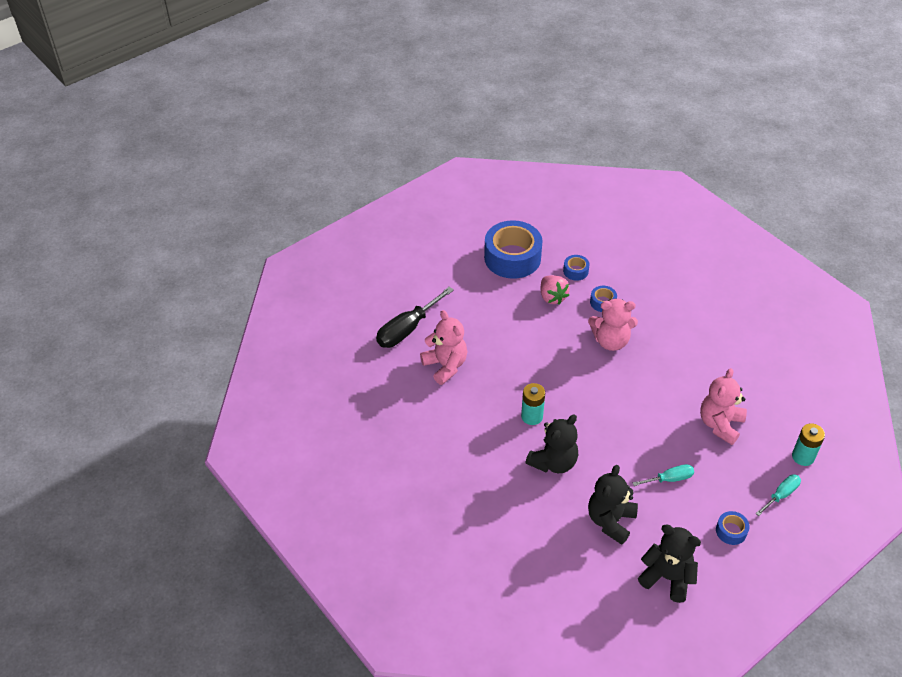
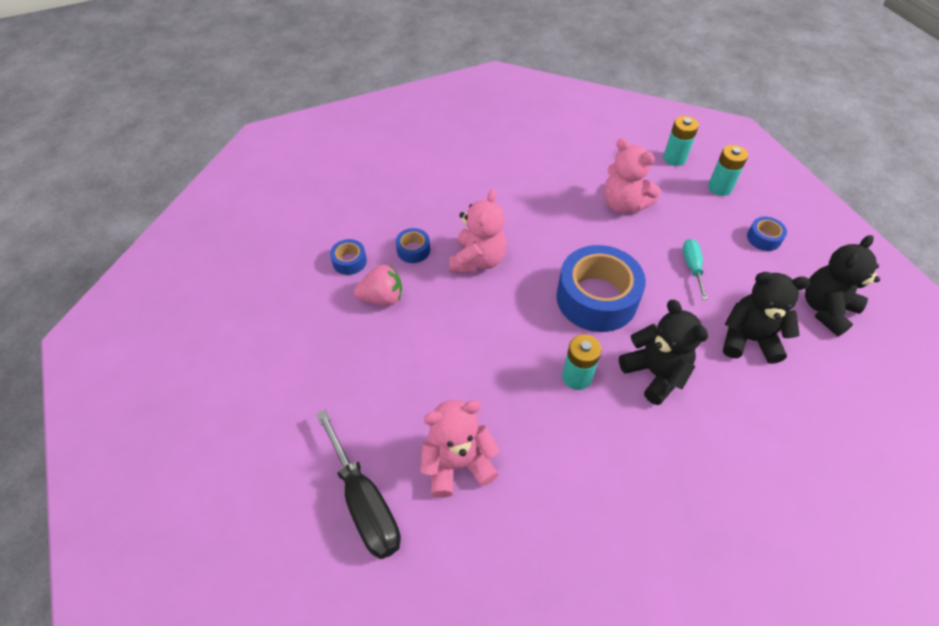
camera: 75 degrees left, 5 degrees up
blue tape [484,220,542,279] -> blue tape moved to [556,245,646,332]
black teddy bear [588,465,638,545] -> black teddy bear turned 150 degrees clockwise [723,272,810,364]
turquoise screwdriver [755,474,801,516] -> turquoise battery [708,145,748,196]

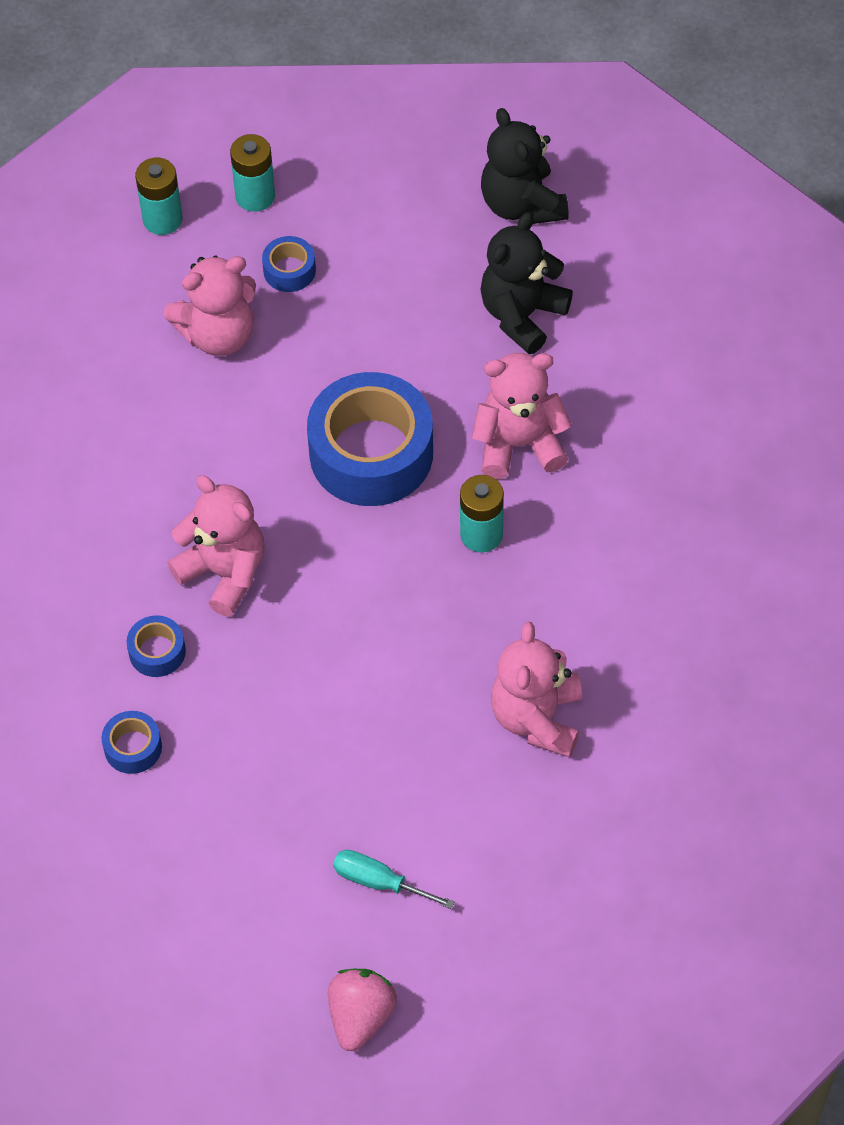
camera: 65 degrees left, 5 degrees up
black screwdriver [316,410,401,559] -> none
pink strawberry [354,264,402,306] -> pink strawberry moved to [328,969,397,1051]
black teddy bear [619,300,708,405] -> pink teddy bear [472,353,572,479]
turquoise screwdriver [682,239,708,300] -> turquoise screwdriver moved to [333,850,455,909]
blue tape [747,217,787,251] -> blue tape moved to [262,236,316,292]

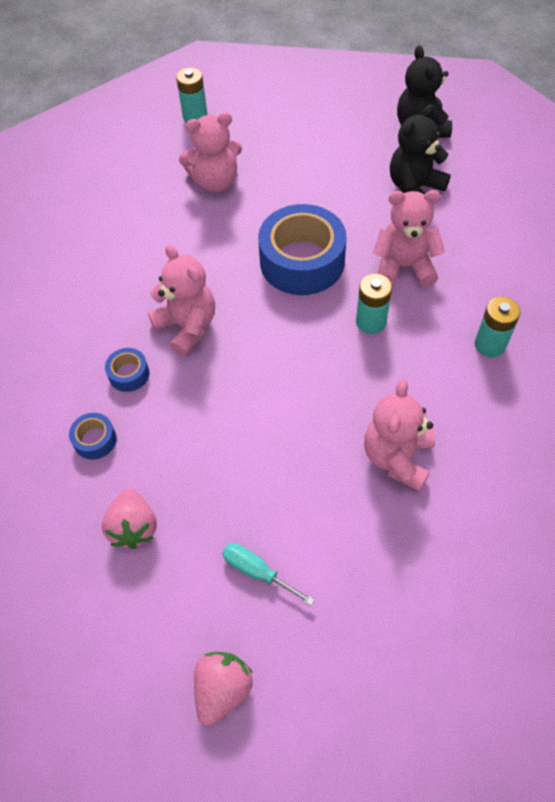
camera: 10 degrees right, 0 degrees up
turquoise battery [230,134,275,212] -> turquoise battery moved to [475,297,520,358]
blue tape [262,236,316,292] -> none
none -> pink strawberry [102,489,157,549]

